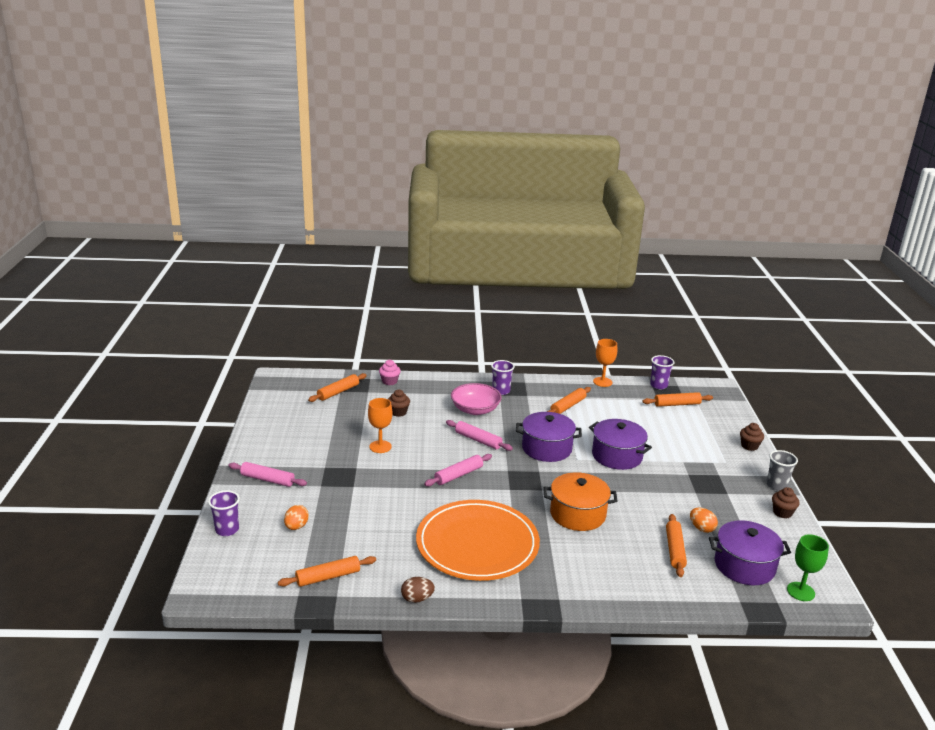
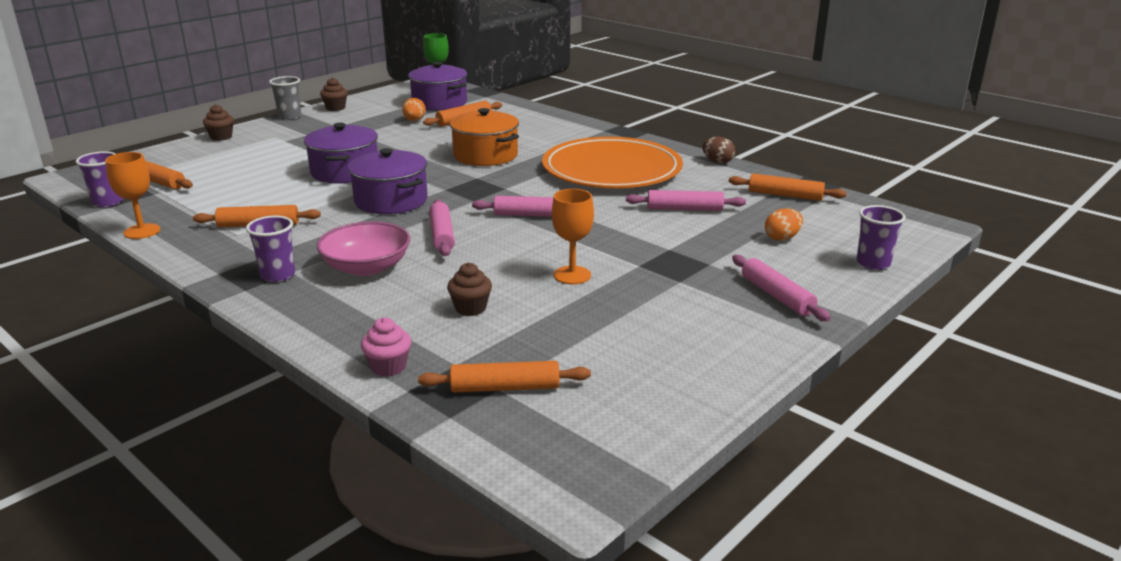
camera: 135 degrees left, 0 degrees up
none -> pink rolling pin [626,190,746,211]

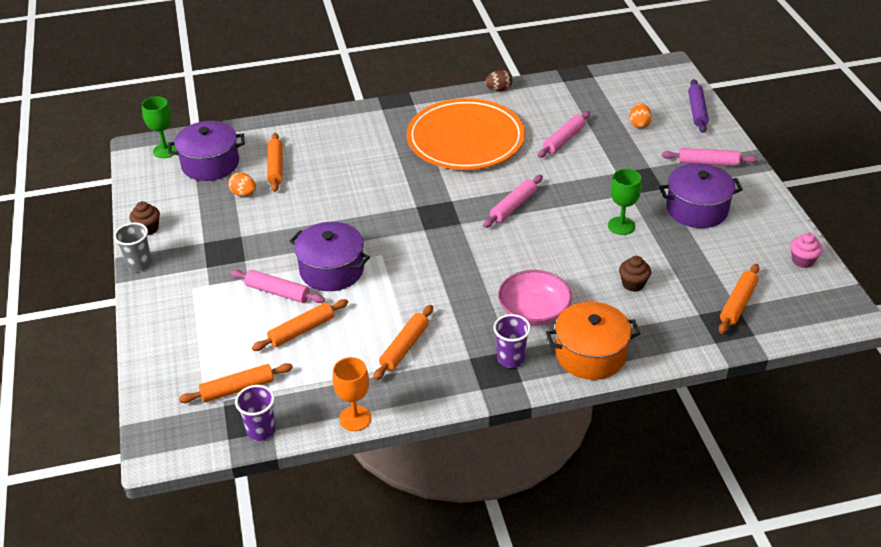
camera: 55 degrees left, 15 degrees up
brown cupcake [203,104,234,141] -> none
purple pot [348,148,428,214] -> purple pot moved to [659,163,743,228]
pink cupcake [361,318,411,377] -> pink cupcake moved to [790,232,823,268]
pink rolling pin [429,199,455,256] -> pink rolling pin moved to [231,270,325,303]
orange pot [450,108,519,166] -> orange pot moved to [546,302,640,380]
orange goblet [552,189,594,284] -> green goblet [608,169,642,235]
orange rolling pin [729,174,847,201] -> orange rolling pin moved to [252,299,348,351]
purple cup [856,205,906,270] -> purple rolling pin [688,79,709,133]

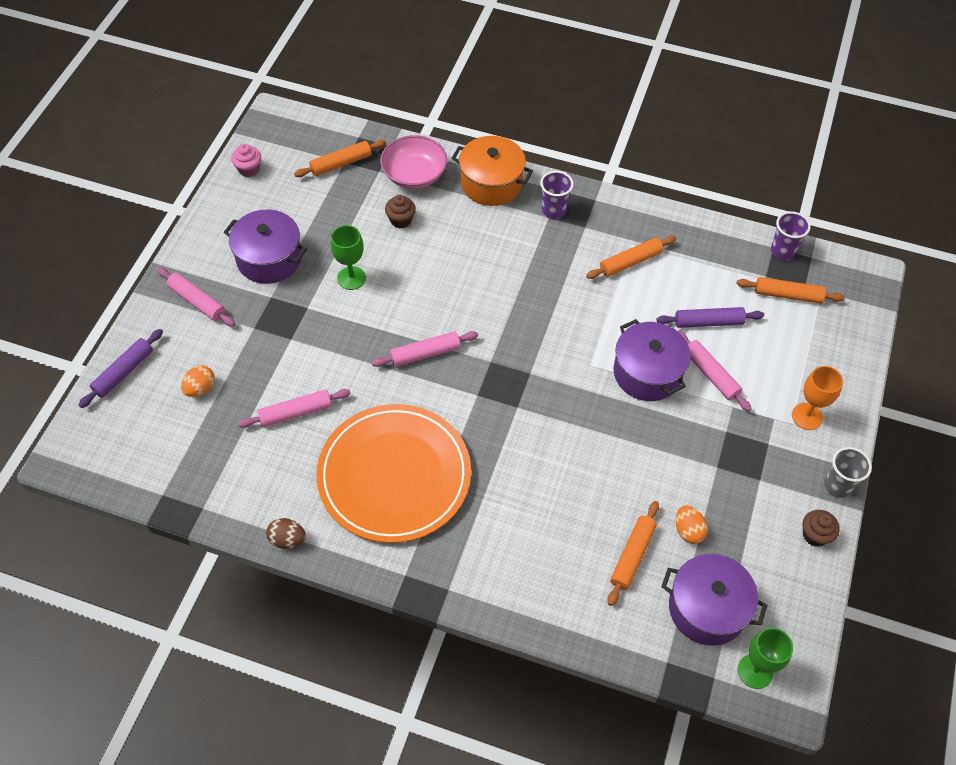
camera: 150 degrees left, 15 degrees up
orange rolling pin [252,299,348,351] -> purple rolling pin [656,307,764,328]
orange goblet [333,357,371,431] -> orange goblet moved to [792,366,843,430]
pink bowl [498,270,572,326] -> pink bowl moved to [380,135,447,189]

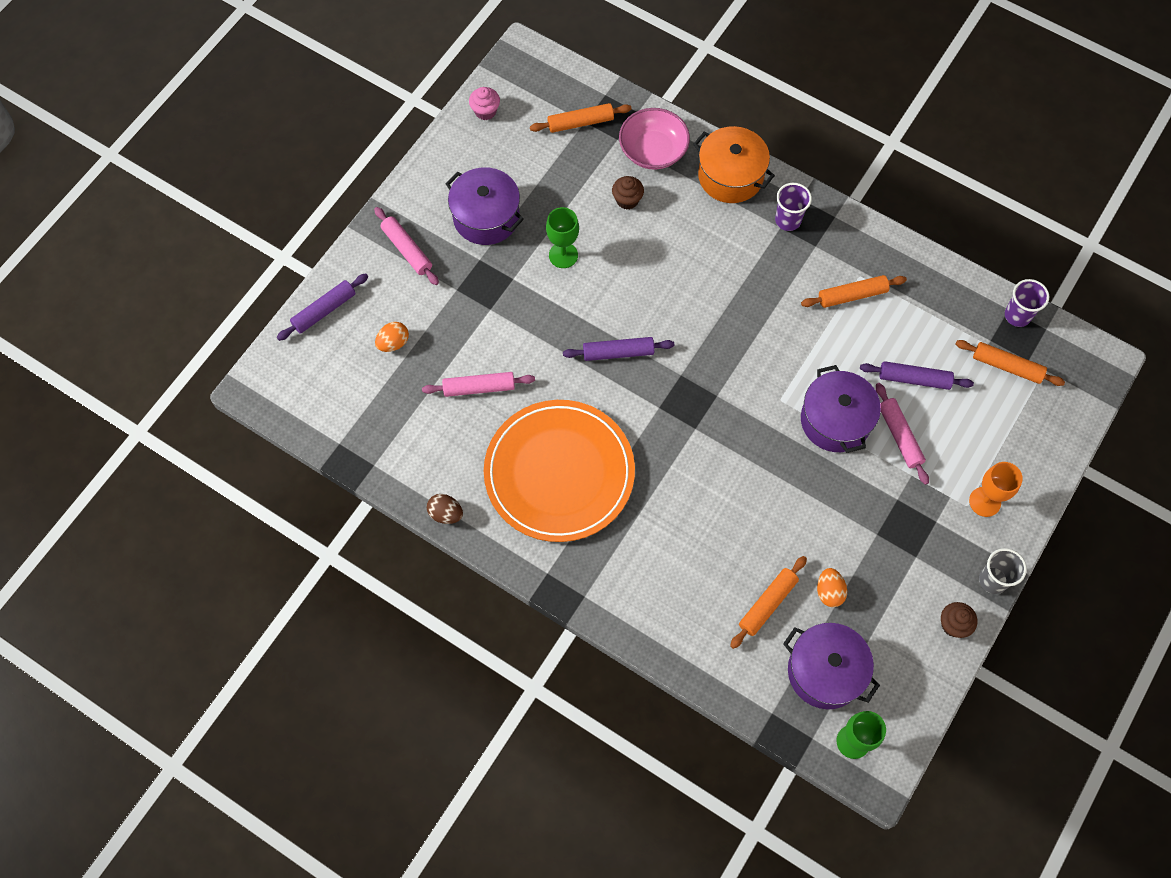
camera: 15 degrees right, 10 degrees up
pink rolling pin [372,331,478,367] -> purple rolling pin [563,337,675,361]

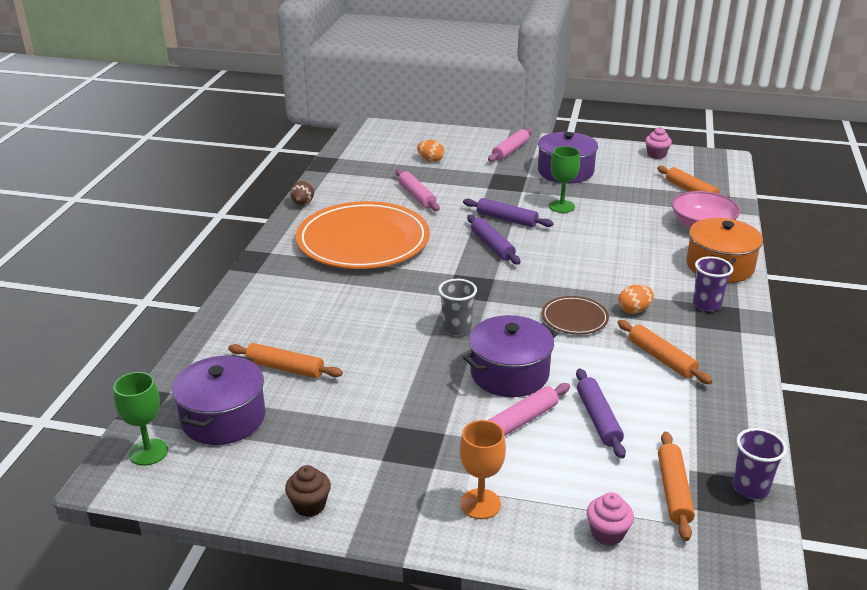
camera: 70 degrees right, 35 degrees down
purple rolling pin [277,274,368,341] -> purple rolling pin moved to [463,198,554,227]
brown cupcake [612,176,644,210] -> none
orange egg [817,568,847,607] -> orange egg moved to [618,285,654,314]
grey cup [979,548,1027,594] -> grey cup moved to [438,279,477,336]
none -> brown plate [542,296,609,334]
none -> pink cupcake [587,492,634,546]

